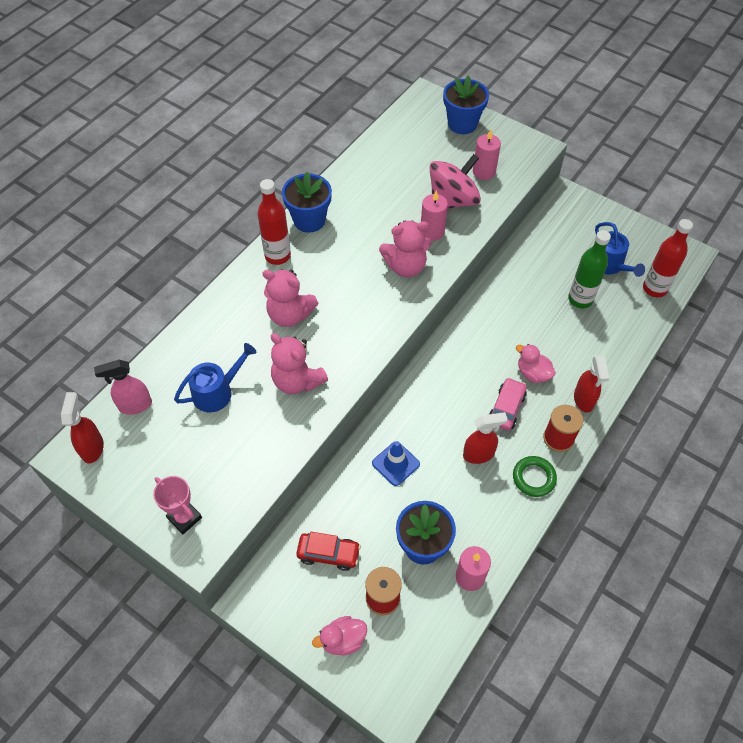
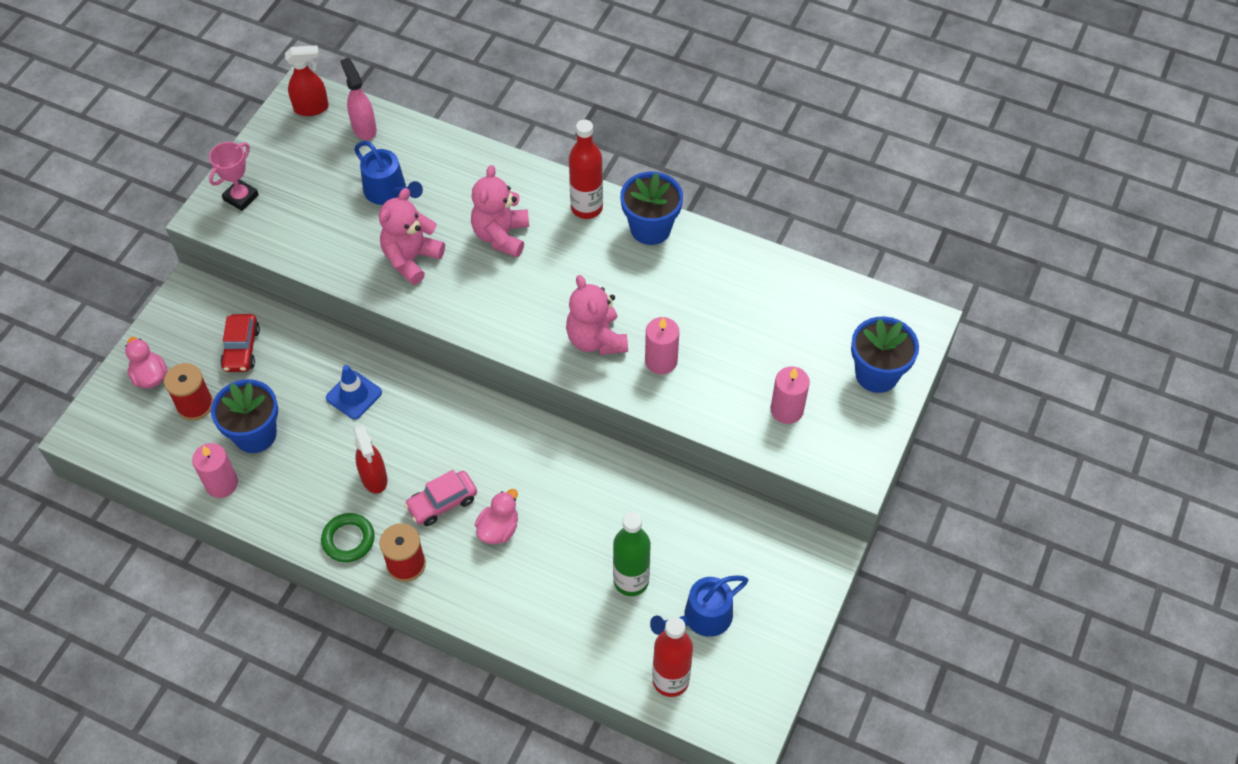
camera: 80 degrees right, 0 degrees up
pink spinning top [429,154,481,209] -> none
pink car [489,377,527,431] -> pink car turned 135 degrees clockwise [404,470,477,526]
red spray bottle [574,355,609,413] -> none

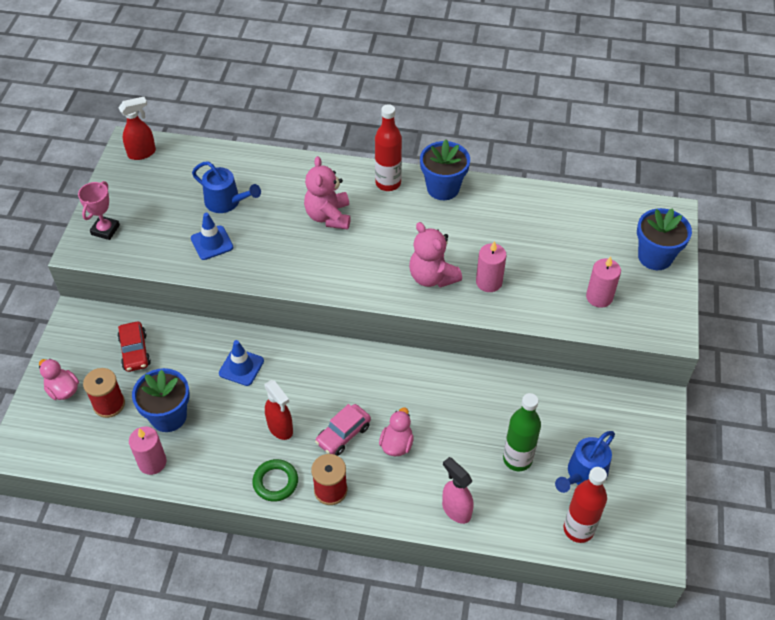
camera: 15 degrees left, 5 degrees down
pink spray bottle [340,58,377,140] -> pink spray bottle moved to [442,457,474,524]
pink teddy bear [379,188,445,285] -> none
none -> blue traffic cone [191,213,233,260]

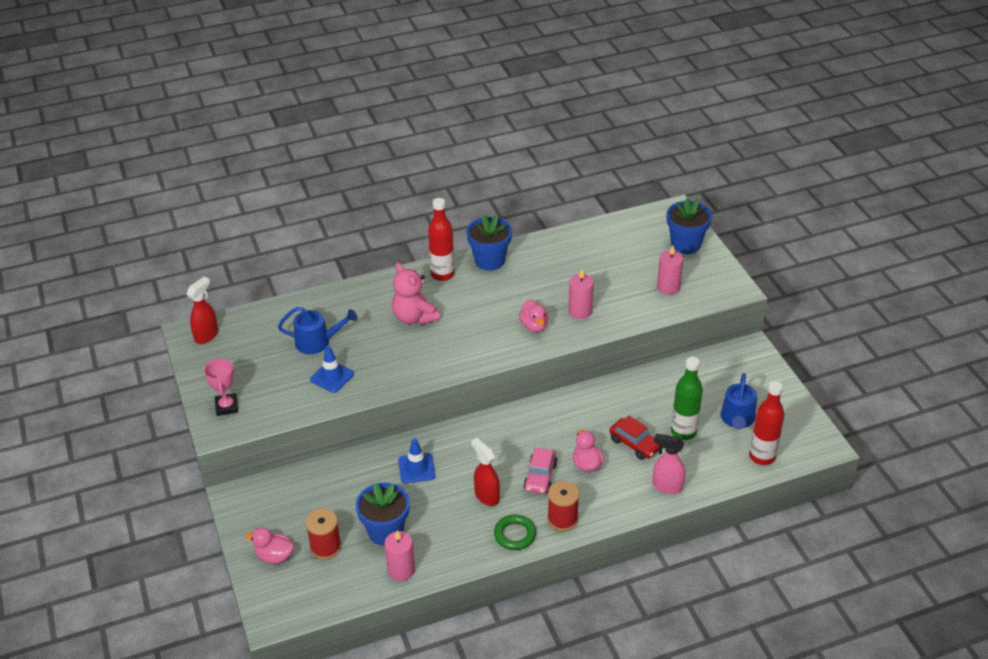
camera: 30 degrees left, 10 degrees down
red car [117,322,151,372] -> red car moved to [610,416,660,460]
red spray bottle [264,380,293,440] -> red spray bottle turned 150 degrees counterclockwise [471,438,500,506]
pink teddy bear [409,222,462,288] -> pink duck [519,299,548,332]

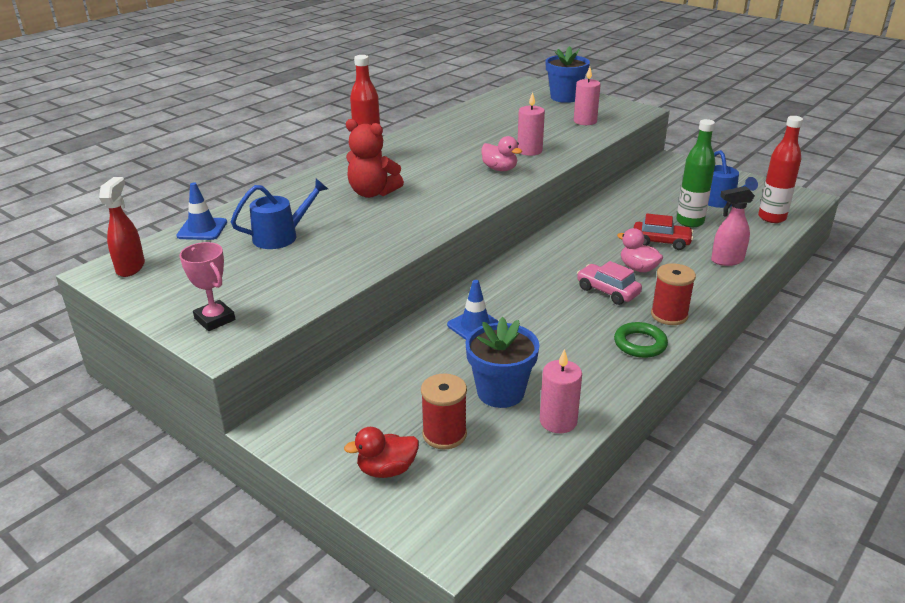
camera: 30 degrees left, 10 degrees down
pink duck [245,527,294,564] -> red duck [344,427,419,478]
blue traffic cone [310,346,354,393] -> blue traffic cone moved to [176,182,227,240]
pink teddy bear [392,263,440,325] -> red teddy bear [346,119,404,198]
blue flower pot [466,215,512,270] -> none
red spray bottle [471,438,500,506] -> none
pink car [523,448,557,494] -> pink car turned 150 degrees clockwise [577,261,642,305]

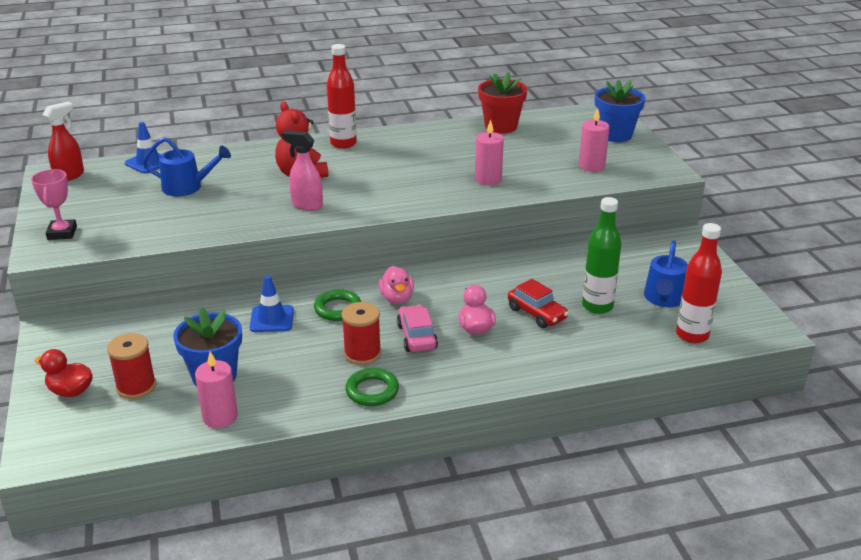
camera: 35 degrees right, 0 degrees up
pink duck [482,136,522,171] -> pink duck moved to [379,266,414,304]
red spool [651,263,696,325] -> red spool moved to [342,302,381,365]
pink spray bottle [711,186,755,266] -> pink spray bottle moved to [282,130,323,211]
none -> green ring [314,289,361,321]
none -> red flower pot [478,72,527,134]

